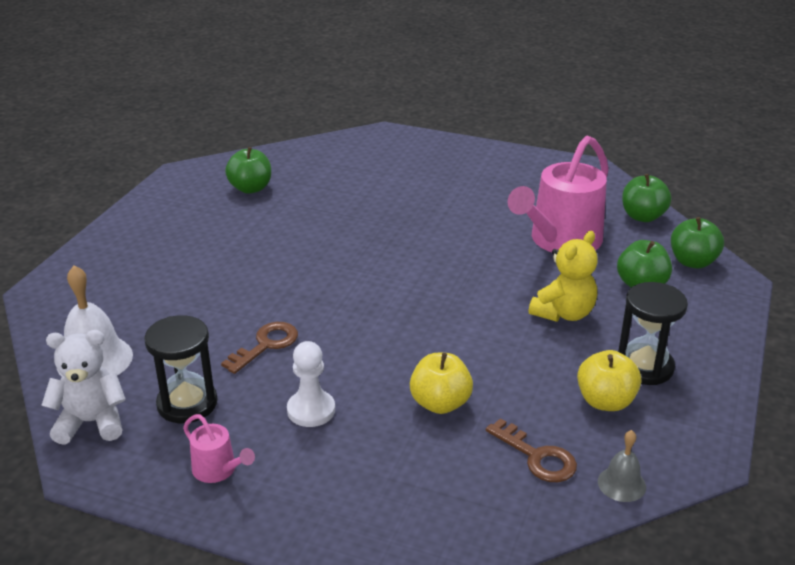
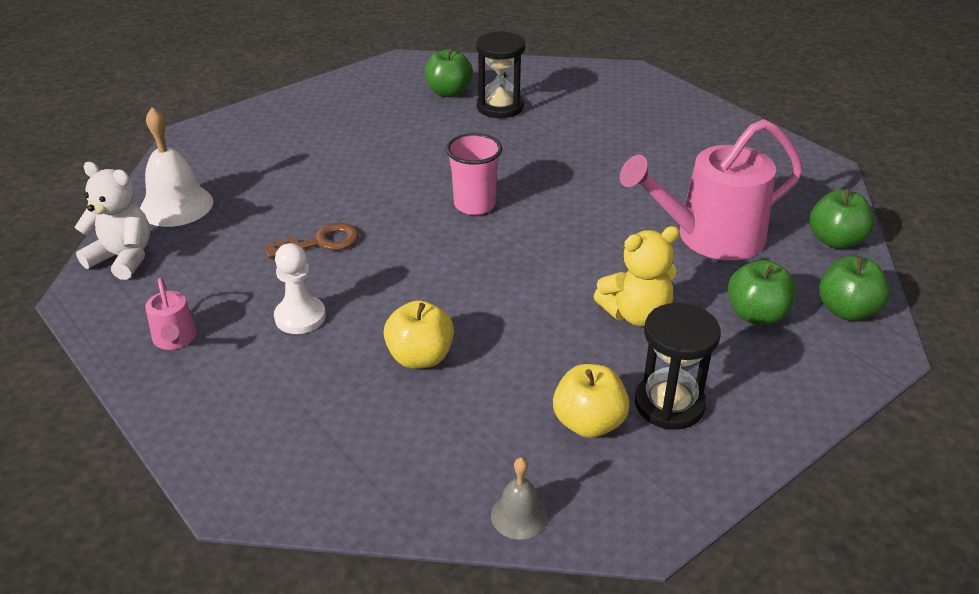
camera: 30 degrees right, 5 degrees up
black hourglass [144,315,218,423] -> black hourglass moved to [476,31,525,118]
brown key [486,418,577,482] -> none
none -> pink cup [446,133,502,215]

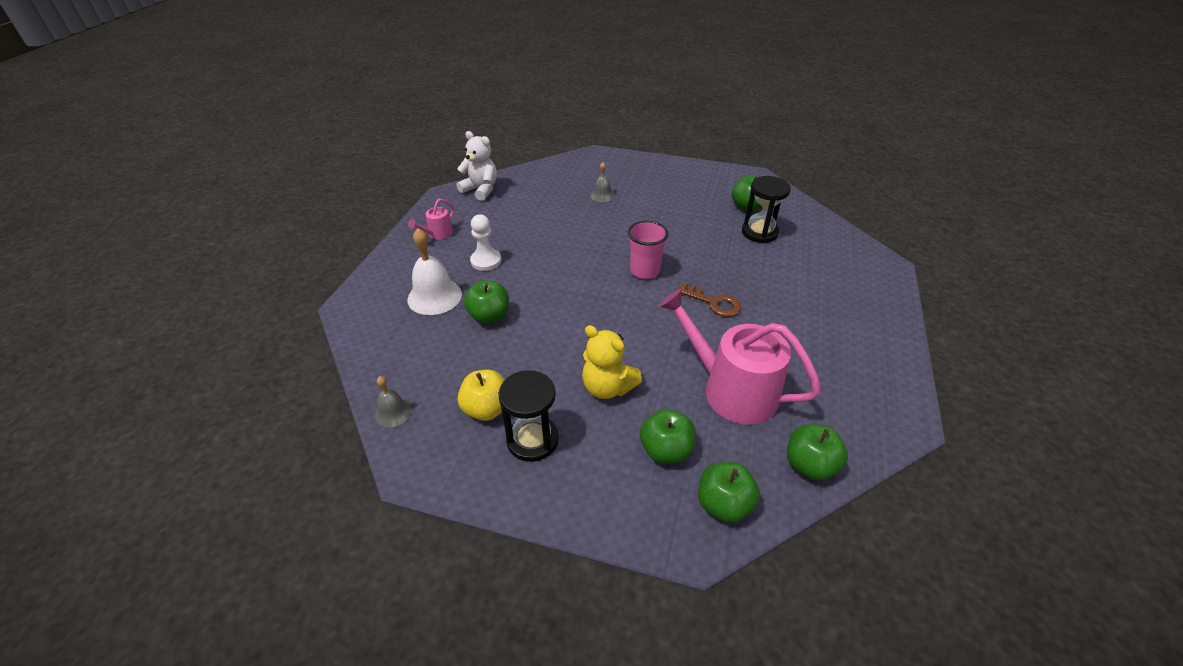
camera: 55 degrees right, 5 degrees up
white teddy bear [75,162,150,280] -> white teddy bear turned 45 degrees counterclockwise [457,131,497,201]
white bell [140,107,213,227] -> white bell moved to [407,228,462,315]
brown key [265,223,359,259] -> brown key moved to [676,283,742,317]
yellow apple [383,300,454,369] -> green apple [464,280,509,324]
none -> grey bell [590,162,614,202]

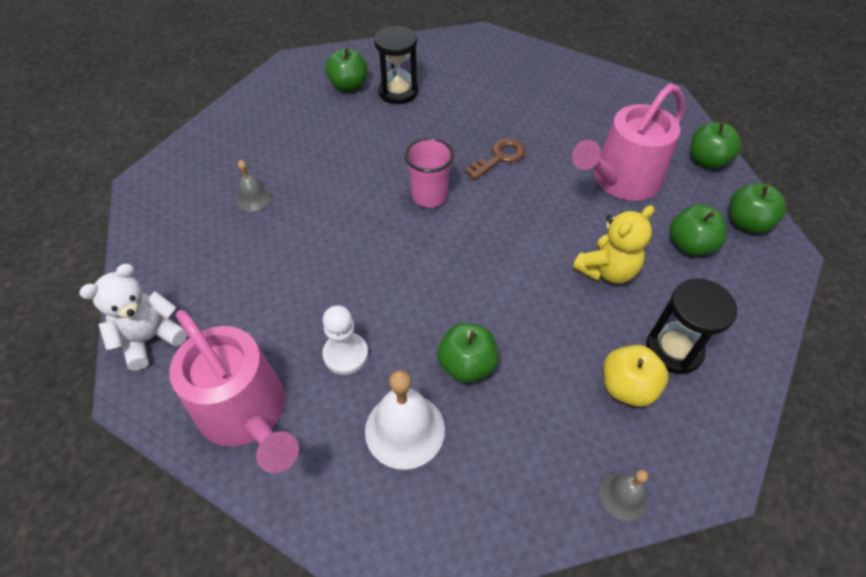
camera: 75 degrees left, 10 degrees up
pink watering can [408,199,454,240] -> pink watering can [169,310,299,473], size x2.23

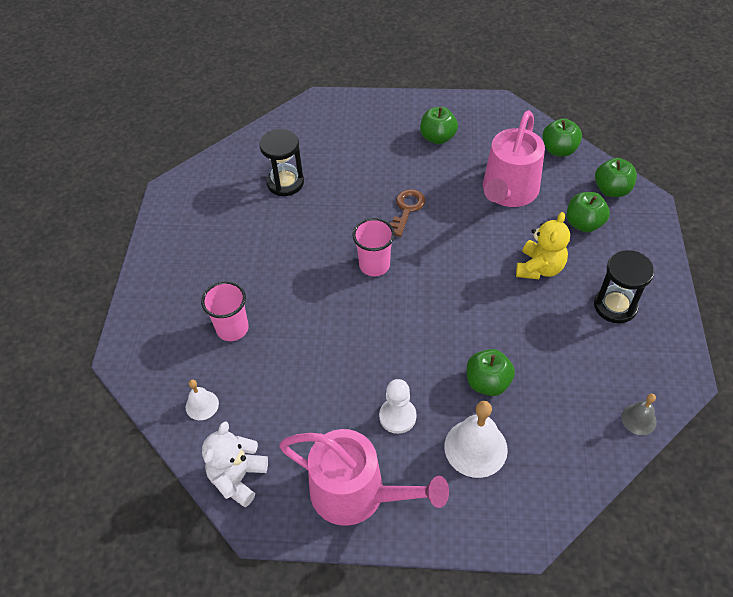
camera: 25 degrees left, 0 degrees up
grey bell [237,160,271,212] -> pink cup [201,281,249,341]
green apple [325,48,367,92] -> green apple moved to [420,107,458,144]
yellow apple [603,345,668,407] -> none
none -> white bell [186,379,219,420]

